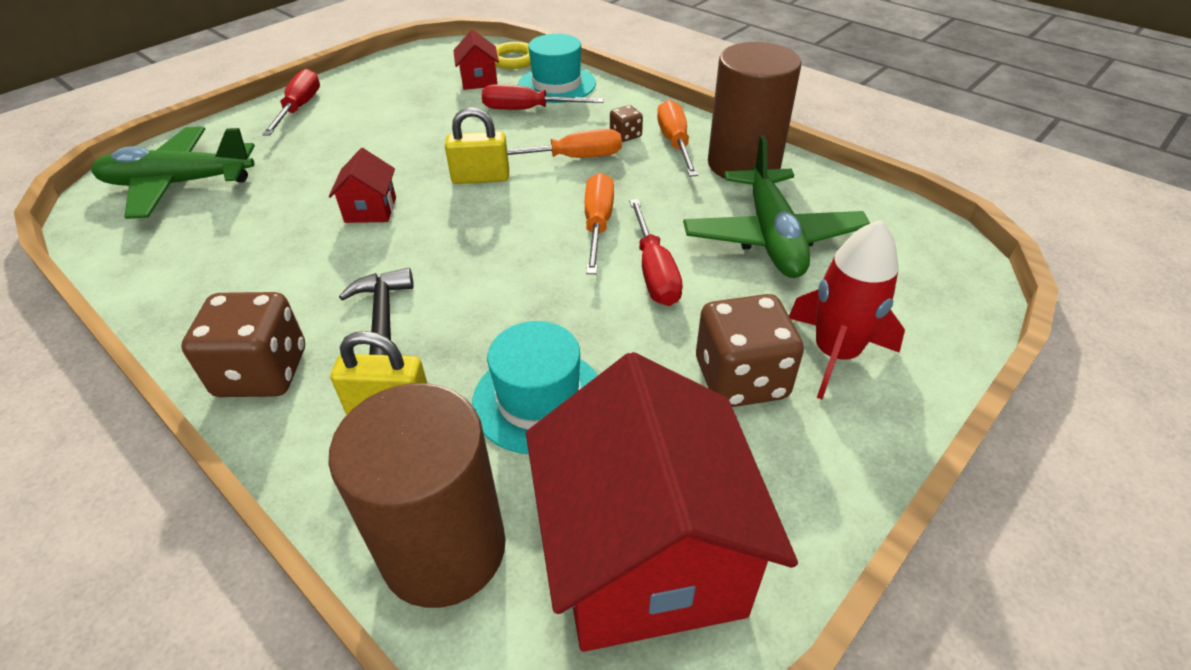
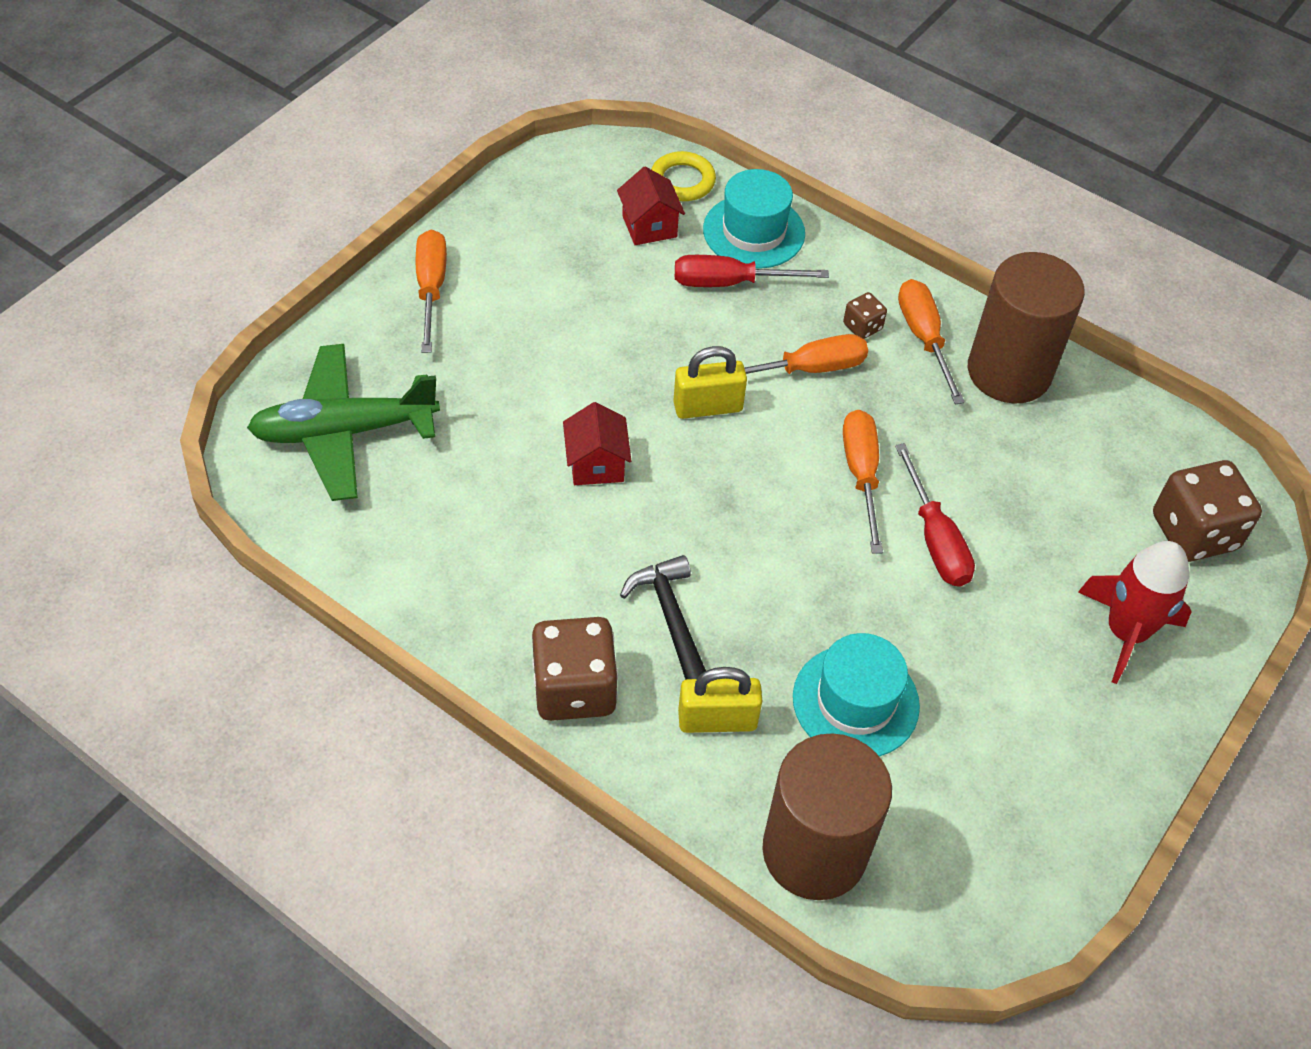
camera: 10 degrees left, 10 degrees up
red screwdriver [262,69,320,135] -> orange screwdriver [416,229,447,353]
red house [526,352,798,652] -> none
green plane [683,135,870,278] -> none
brown dice [696,294,804,407] -> brown dice moved to [1153,460,1262,562]

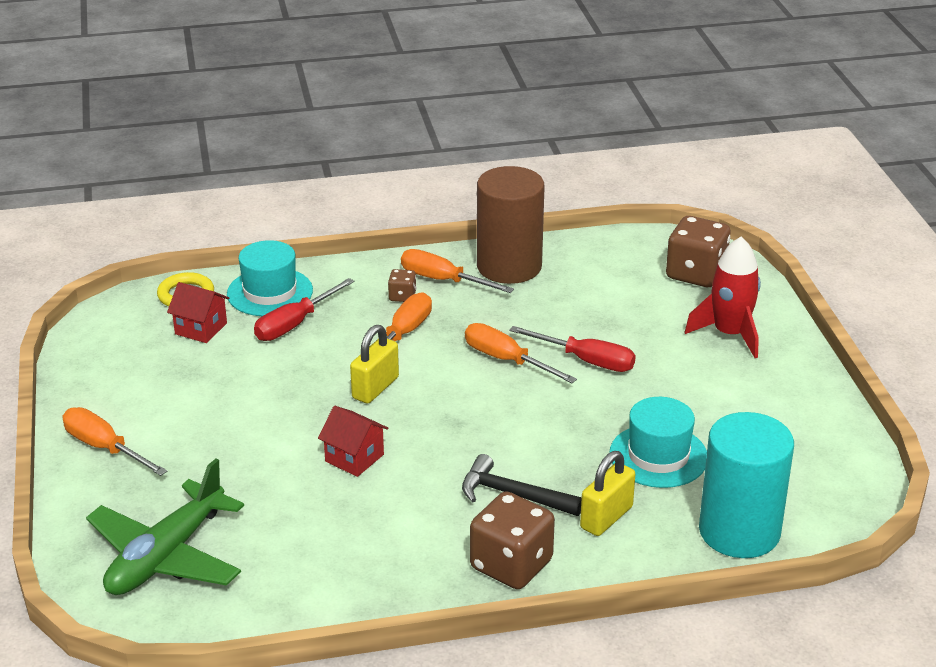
camera: 45 degrees left, 20 degrees down
brown cylinder [762,733,892,900] -> turquoise cylinder [699,412,794,558]

